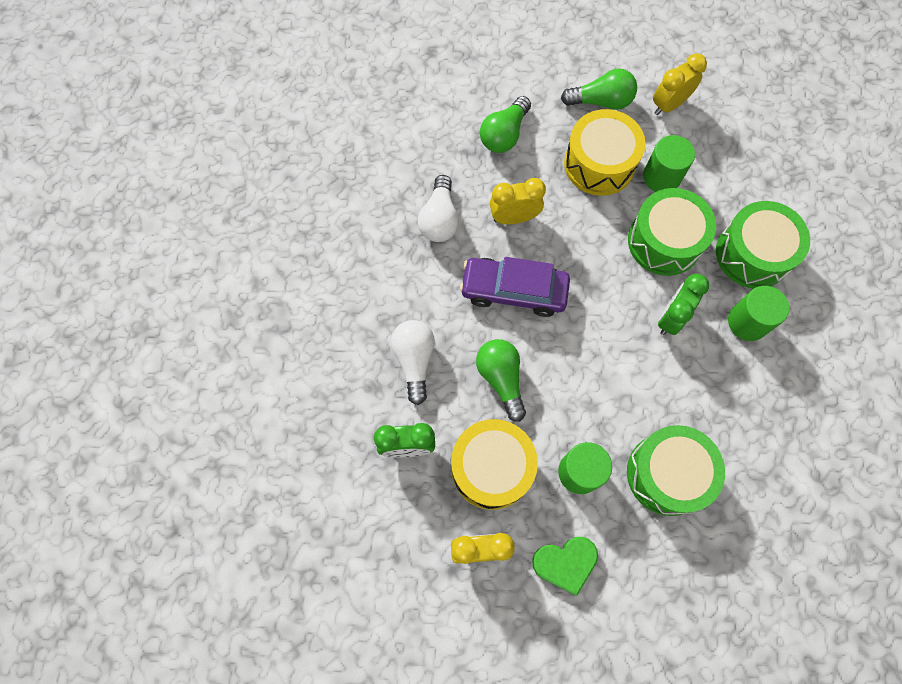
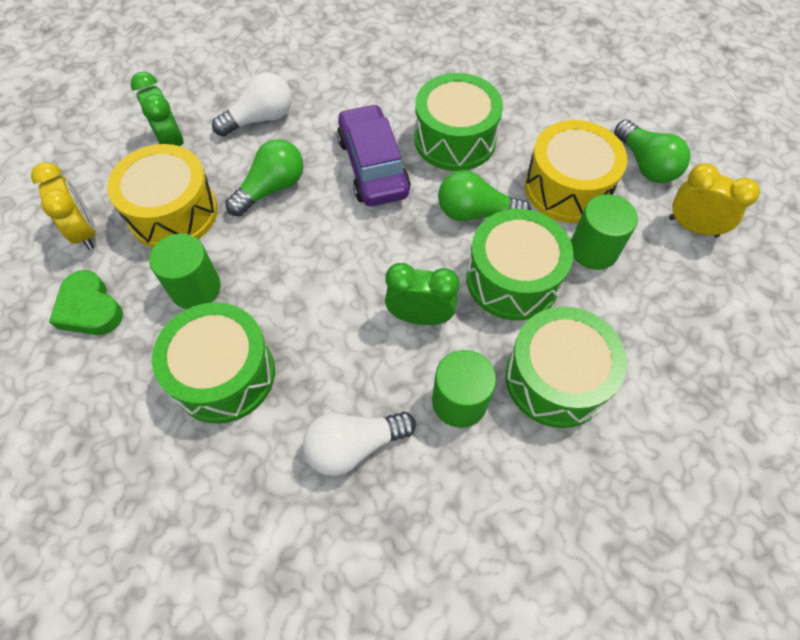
camera: 65 degrees right, 10 degrees down
white light bulb [418,175,459,242] -> white light bulb moved to [303,412,416,476]
green light bulb [480,96,531,153] -> green light bulb moved to [438,170,531,221]
yellow clock [490,178,546,224] -> green drum [414,73,503,171]

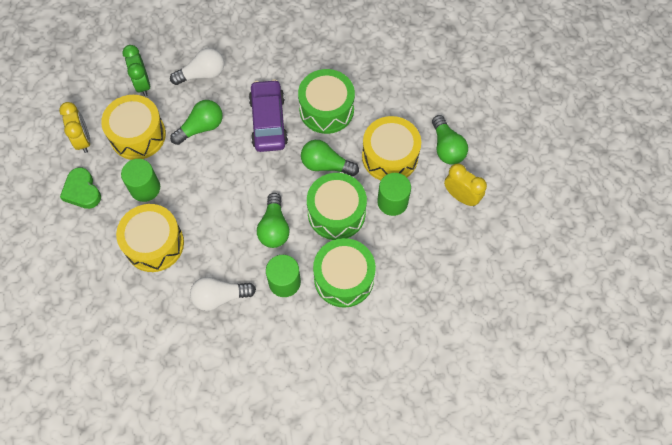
camera: 10 degrees right, 5 degrees up
green drum [152,302,275,424] -> yellow drum [116,204,184,272]
green clock [385,263,460,325] -> green light bulb [257,193,290,248]

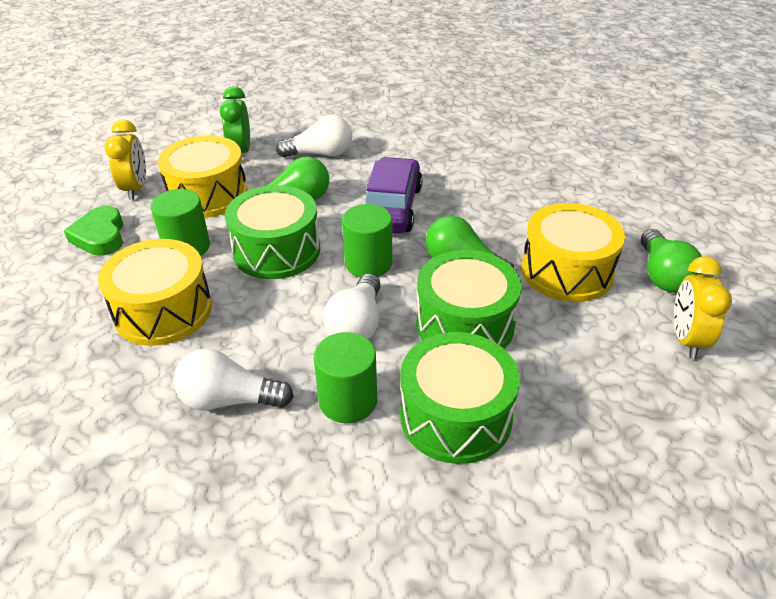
camera: 15 degrees right, 25 degrees down
green light bulb [257,193,290,248] -> white light bulb [323,274,381,339]
green drum [298,69,355,134] -> green drum moved to [225,185,320,279]
green cylinder [377,173,411,216] -> green cylinder moved to [342,204,392,277]
yellow clock [444,163,487,206] -> yellow clock turned 135 degrees counterclockwise [674,256,732,359]

